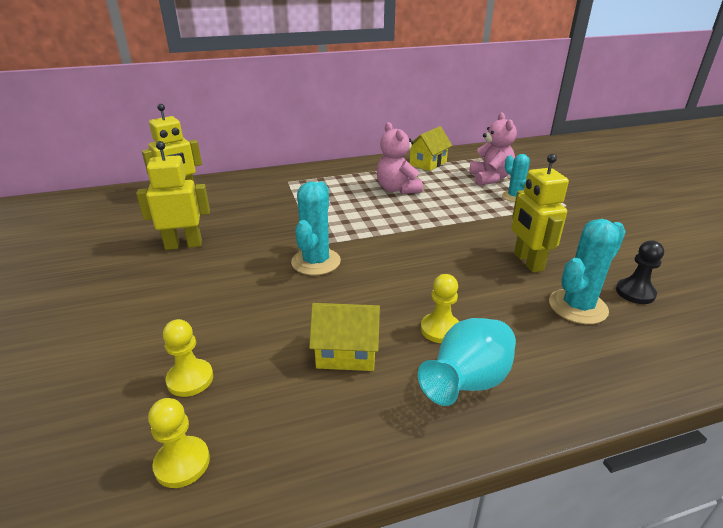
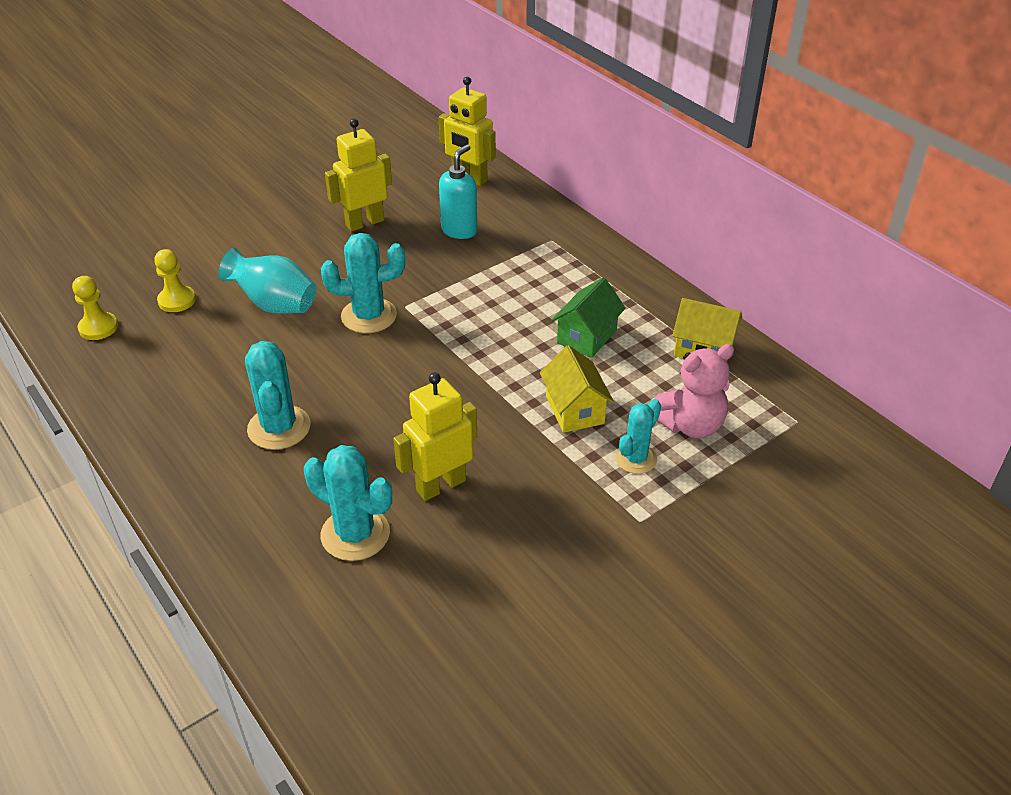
camera: 70 degrees right, 10 degrees up
yellow robot [136,141,210,250] -> yellow robot turned 90 degrees counterclockwise [325,119,392,232]
yellow house [309,303,380,371] -> yellow house moved to [540,345,614,433]
pink teddy bear [377,122,423,194] -> green house [551,277,626,358]
turquoise vase [418,318,516,406] -> turquoise vase moved to [219,248,316,313]
yellow pawn [421,274,459,343] -> turquoise cactus [245,341,311,450]
black pawn [616,241,664,304] -> none
none -> turquoise soap dispenser [439,144,477,239]

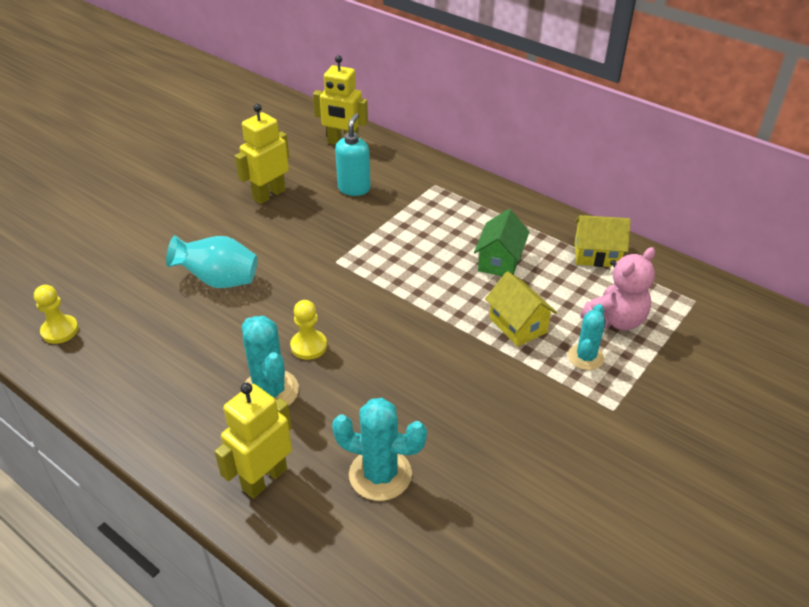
camera: 15 degrees left, 0 degrees up
yellow pawn [154,249,196,312] -> yellow pawn moved to [290,300,327,360]
turquoise cactus [321,233,405,333] -> none
yellow robot [393,372,477,501] -> yellow robot moved to [214,382,292,499]

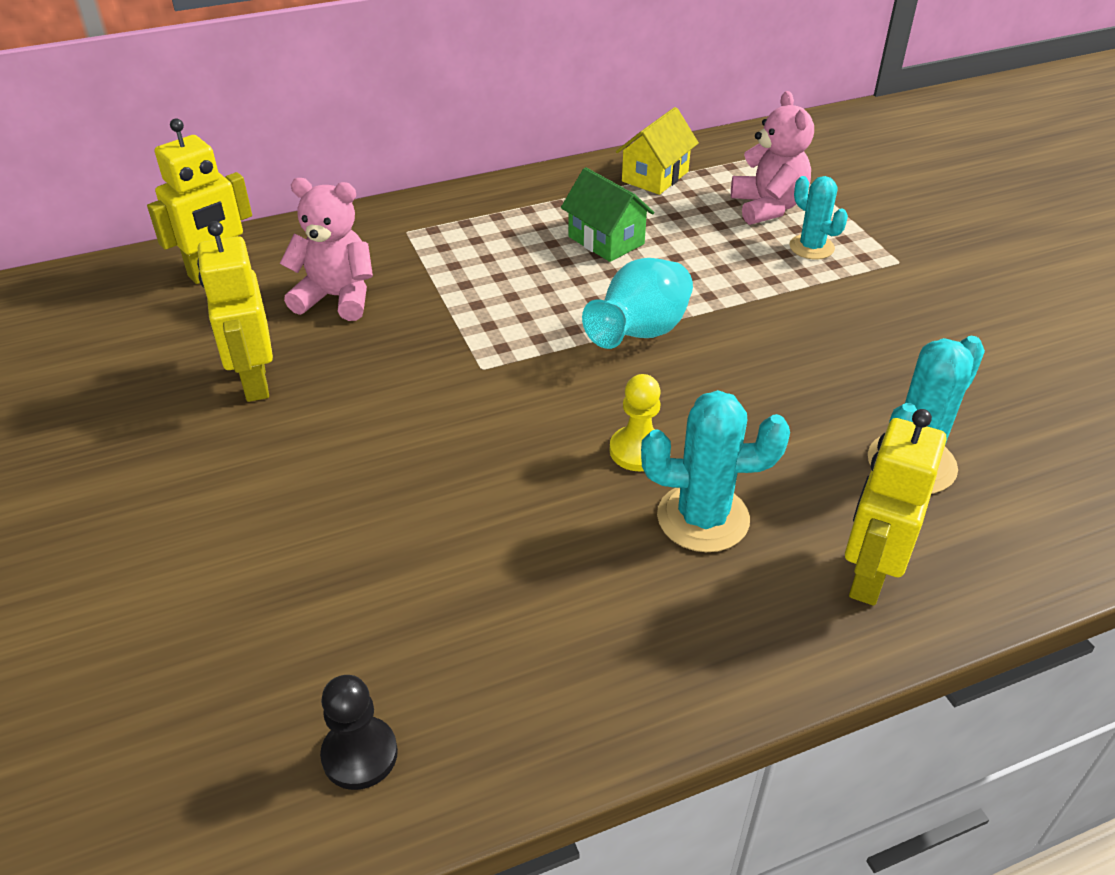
camera: 60 degrees left, 0 degrees up
yellow pawn [34,285,79,344] -> black pawn [320,675,398,790]
turquoise vase [166,235,258,288] -> turquoise vase moved to [582,258,693,349]
yellow robot [214,382,292,499] -> yellow robot turned 45 degrees clockwise [845,409,947,606]
turquoise soap dispenser [335,113,371,196] -> pink teddy bear [280,178,373,321]
yellow house [485,271,557,347] -> none

